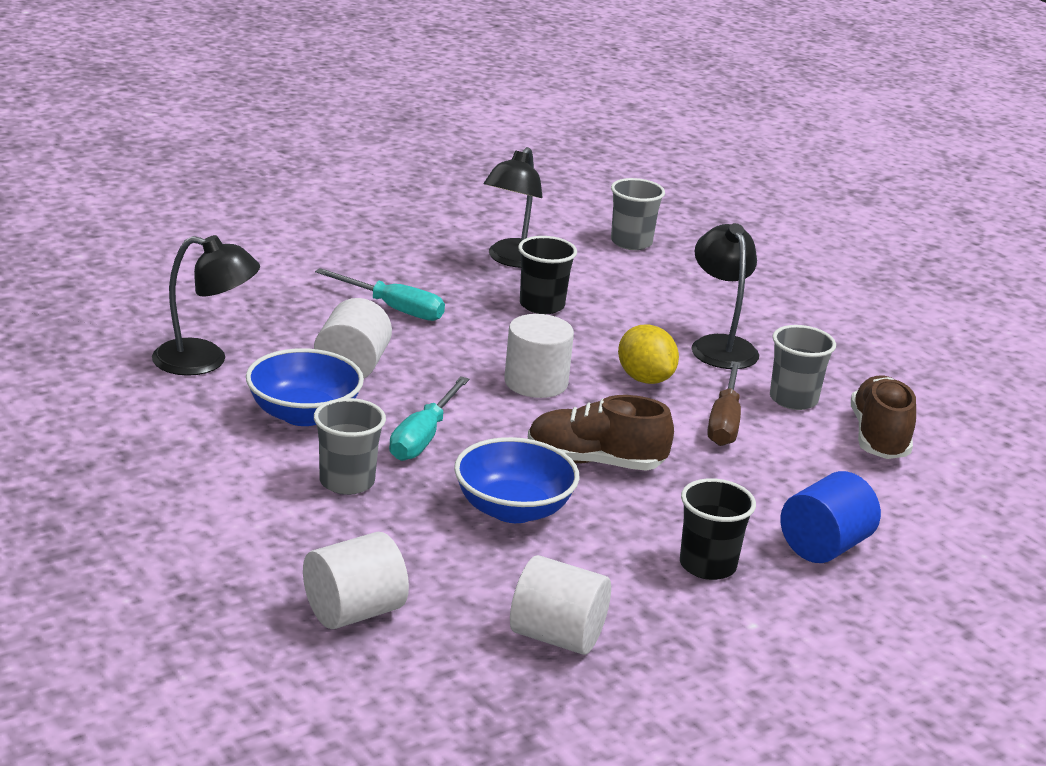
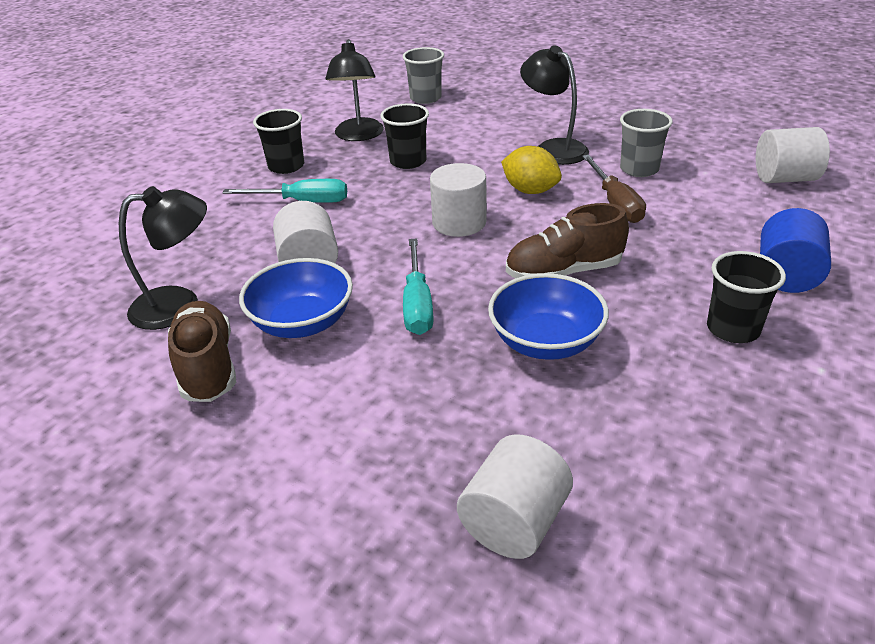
camera: 20 degrees left, 10 degrees up
grey cup [314,398,386,495] -> none
white cylinder [510,555,611,655] -> white cylinder moved to [756,127,830,183]
brown shoe [851,376,916,459] -> brown shoe moved to [168,301,236,402]
none -> black cup [253,109,304,174]

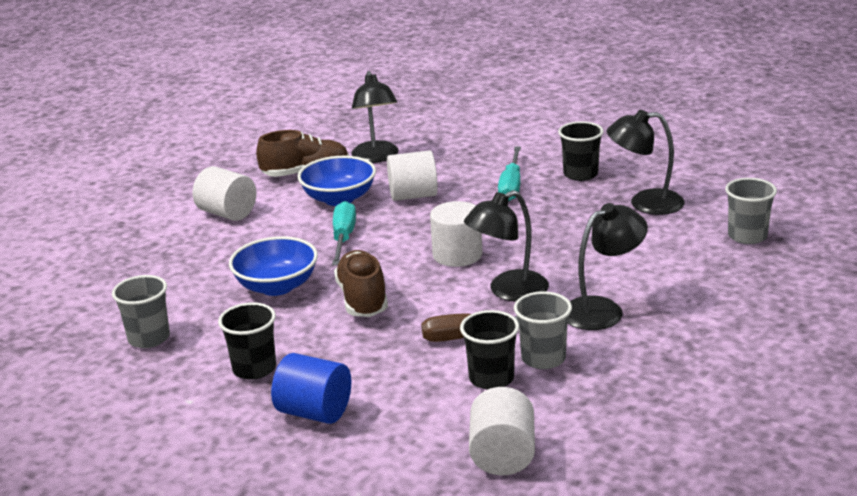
camera: 95 degrees right, 10 degrees down
black cup [380,103,429,169] -> black cup moved to [460,310,519,390]
turquoise screwdriver [403,238,433,335] -> turquoise screwdriver turned 90 degrees clockwise [332,201,356,265]
white cylinder [457,434,573,559] -> white cylinder moved to [193,166,256,221]
yellow lemon [501,146,562,194] -> black lamp [464,190,549,302]
none -> grey cup [112,275,170,348]

